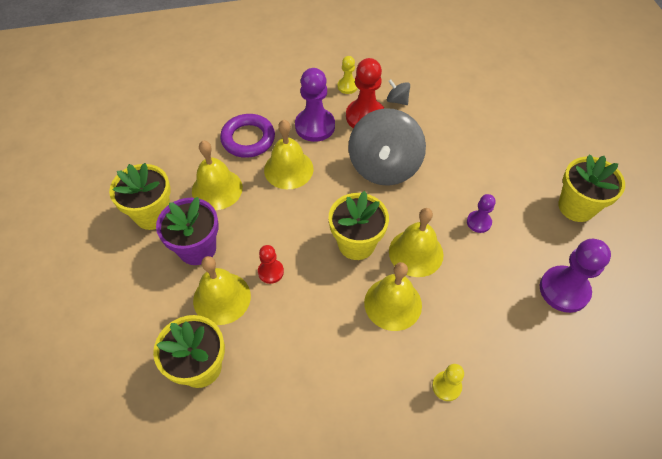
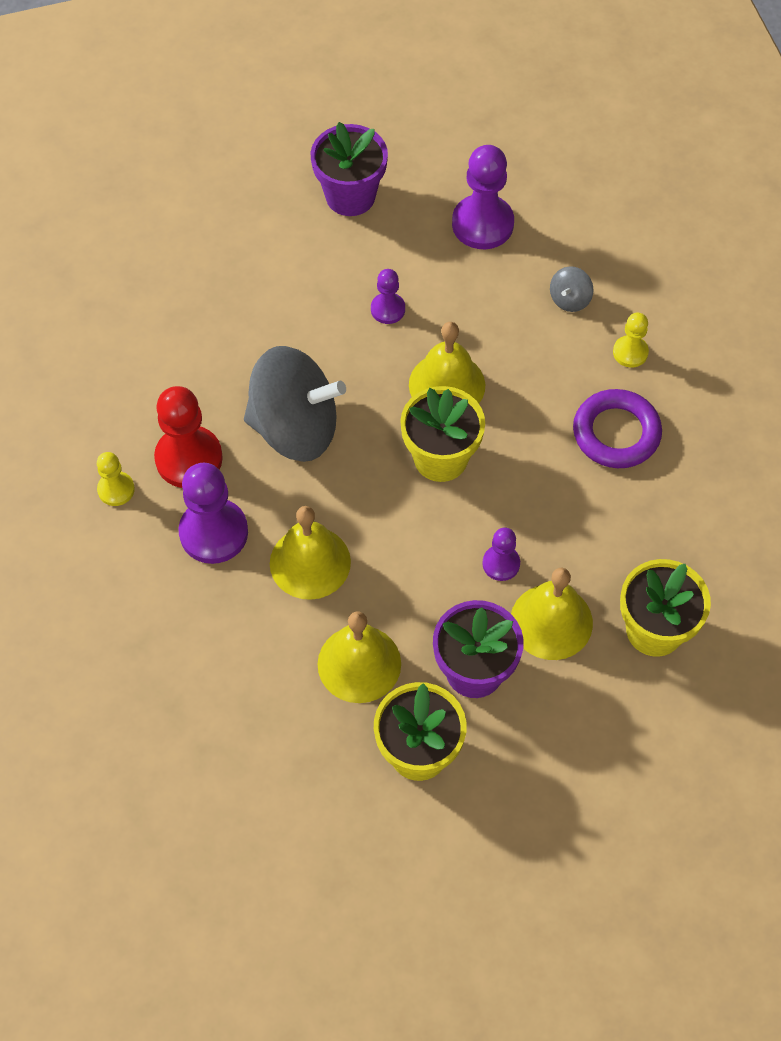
camera: 95 degrees left, 5 degrees up
purple ring [220,114,275,158] -> purple ring moved to [573,389,662,468]
red pawn [258,245,284,284] -> purple pawn [482,527,520,581]
yellow bell [364,262,422,331] -> none
grey spinning top [387,79,410,105] -> grey spinning top moved to [550,266,594,312]
yellow flower pot [558,154,625,222] -> purple flower pot [311,122,388,216]

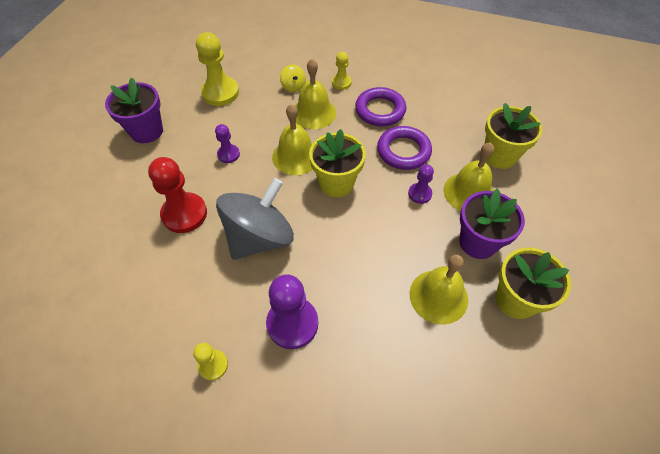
camera: 55 degrees left, 5 degrees down
red pawn [154,386,223,488] -> red pawn moved to [148,157,207,233]
yellow bell [270,506,351,600] -> yellow bell moved to [295,59,336,129]
purple pawn [452,145,514,249] -> yellow pawn [196,32,239,106]
grey spinning top [550,266,594,312] -> yellow spinning top [280,64,306,92]
none -> purple ring [377,126,432,170]

